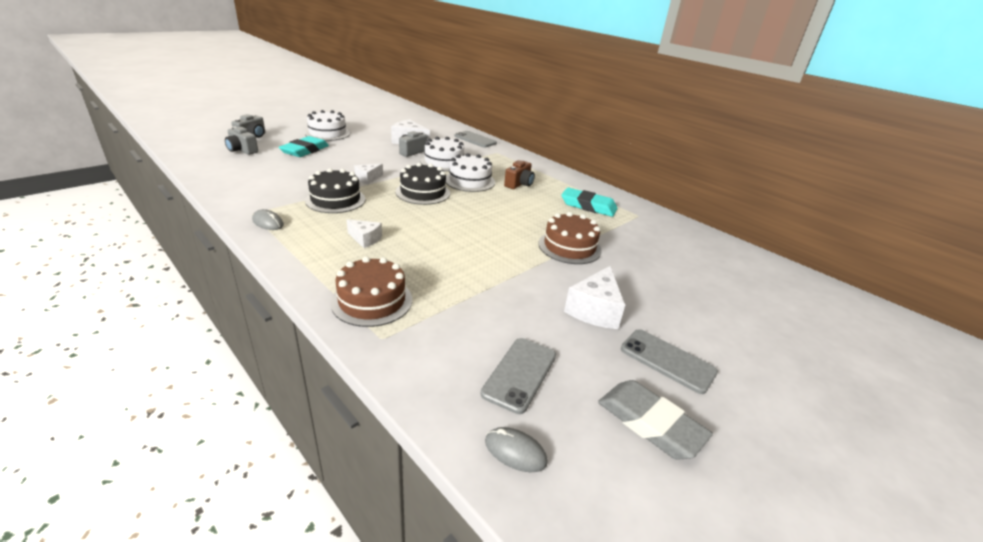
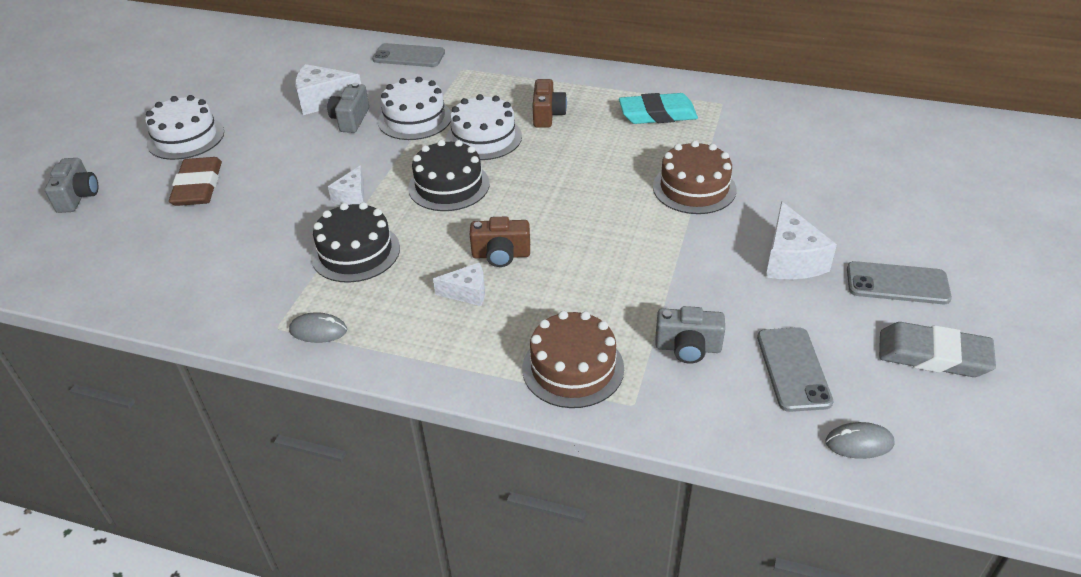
camera: 25 degrees left, 10 degrees up
grey camera [225,127,258,155] -> grey camera moved to [655,306,725,364]
turquoise eraser [279,136,329,157] -> brown eraser [169,157,222,206]
none -> brown camera [470,217,530,267]

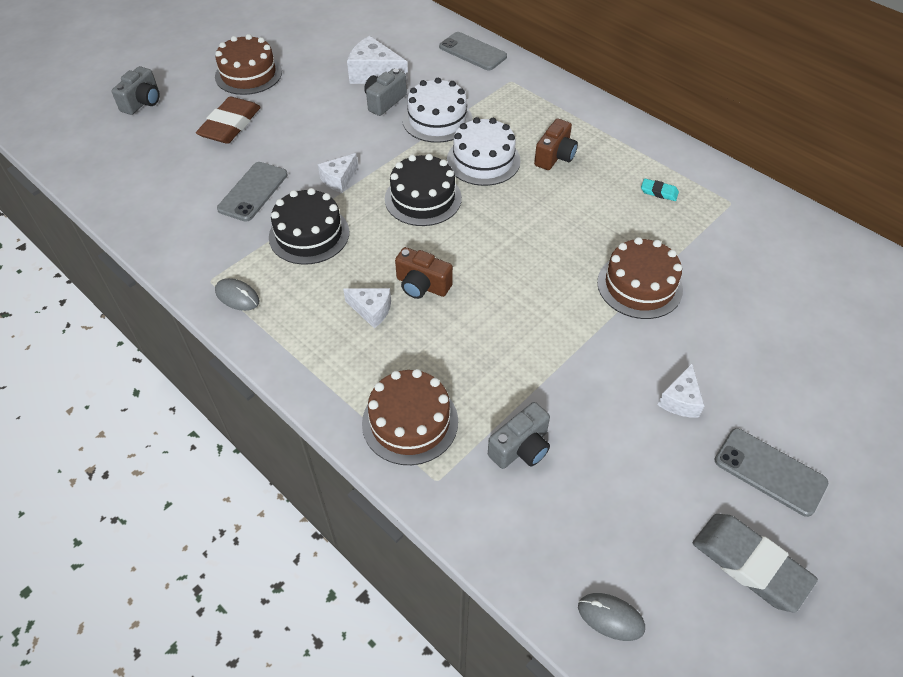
camera: 25 degrees right, 10 degrees up
white cake [145,95,224,160] -> brown cake [215,34,282,95]
turquoise eraser [619,93,698,124] -> turquoise eraser [641,178,679,201], size x0.47
grey camera [655,306,725,364] -> grey camera turned 75 degrees counterclockwise [488,402,550,469]
grey phone [757,327,834,412] -> grey phone moved to [217,162,288,222]
white cheese [766,201,837,279] -> white cheese [658,363,704,418], size x0.61

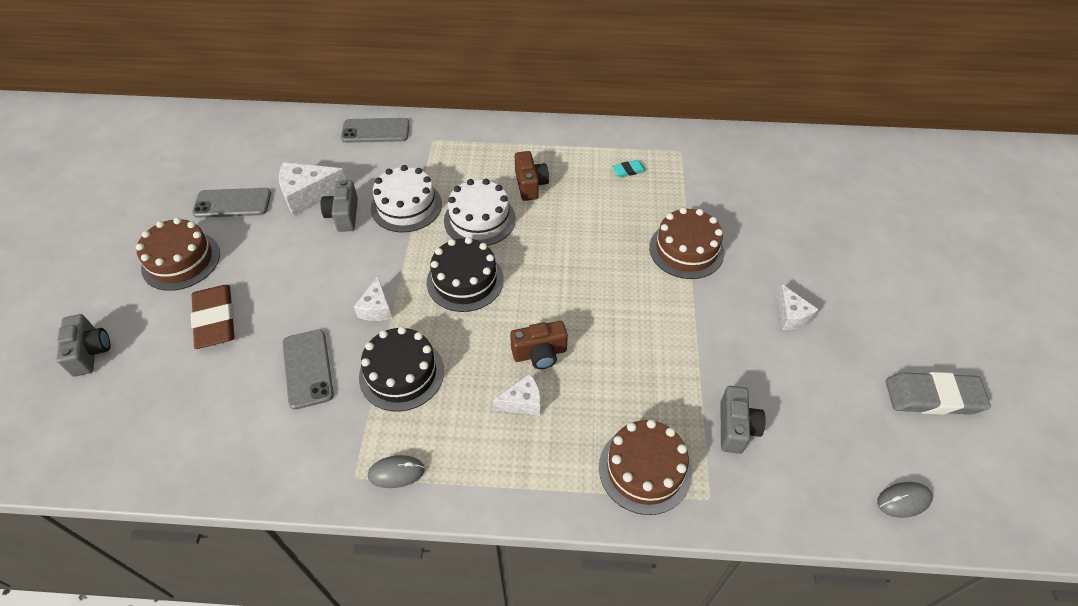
camera: 40 degrees left, 0 degrees up
grey phone [714,428,828,517] -> grey phone moved to [192,188,271,218]

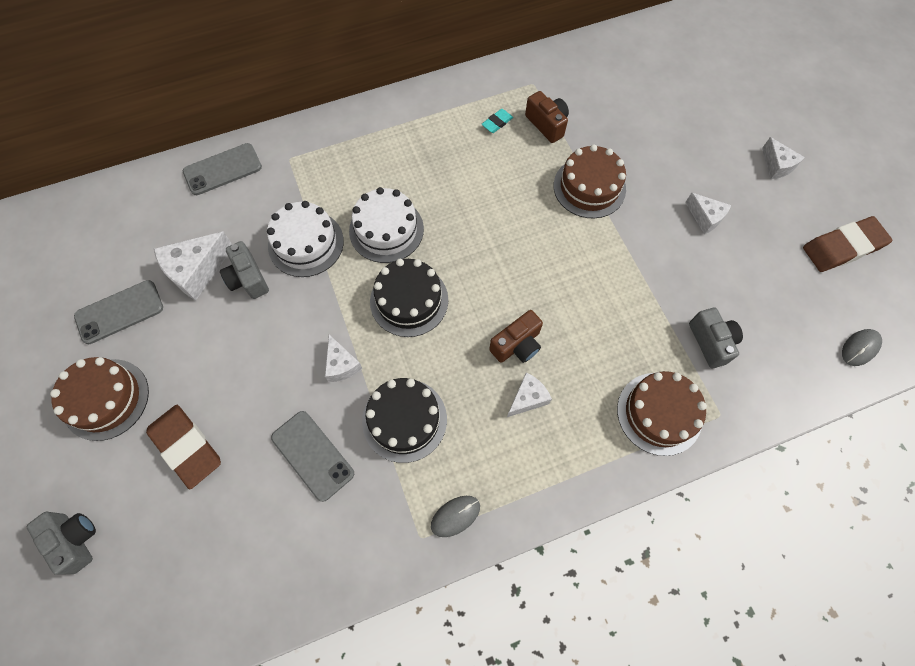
camera: 25 degrees left, 15 degrees up
brown camera [515,151,549,201] -> brown camera moved to [525,91,569,143]
grey eraser [886,372,991,415] -> brown eraser [803,216,893,272]
none -> white cheese [762,137,805,179]

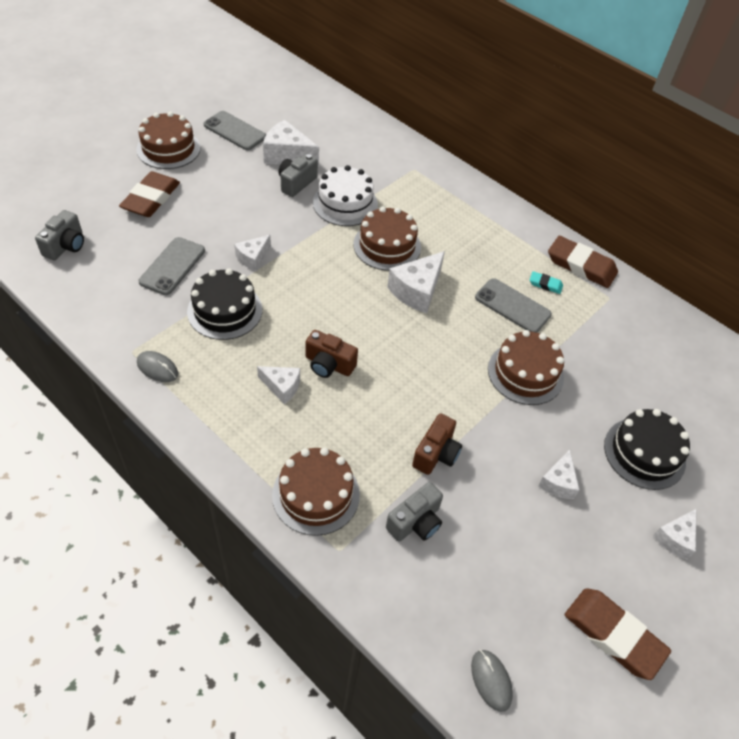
camera: 60 degrees right, 15 degrees down
grey camera [27,512,96,575] -> grey camera moved to [35,210,84,261]
grey phone [183,143,262,195] -> grey phone moved to [475,278,552,333]
white cake [349,187,424,263] -> brown cake [354,206,421,271]
black cake [370,259,448,337] -> black cake moved to [604,409,690,490]
brown camera [525,91,569,143] -> brown camera moved to [412,413,462,475]
grey mouse [842,329,882,366] -> grey mouse turned 45 degrees clockwise [471,650,513,712]
none -> white cheese [387,251,445,313]
none -> brown eraser [548,236,618,288]

